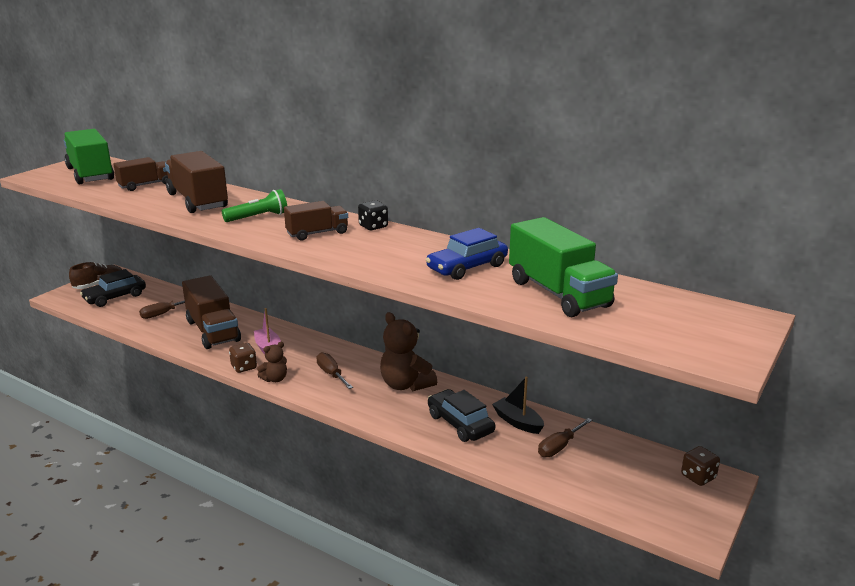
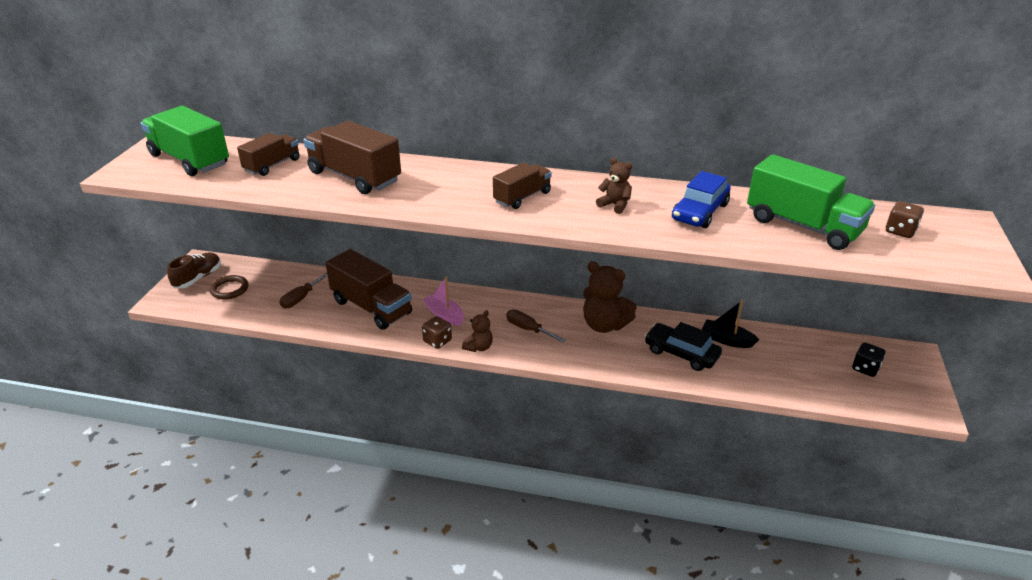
camera: 20 degrees left, 10 degrees up
black car [80,269,146,307] -> brown ring [210,275,249,299]
green flashlight [222,189,287,222] -> none
black dice [358,200,388,230] -> black dice moved to [852,342,886,377]
brown screwdriver [538,418,592,457] -> none
brown dice [681,446,720,486] -> brown dice moved to [886,201,924,238]
none -> brown teddy bear [596,158,632,214]

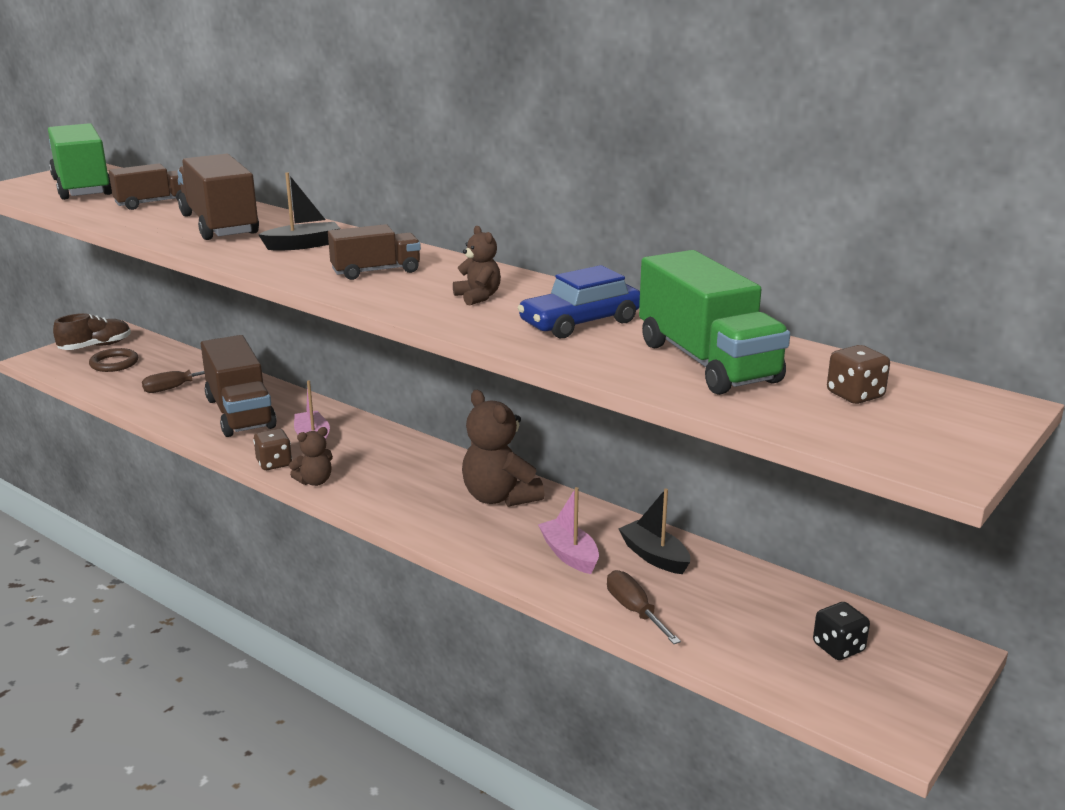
camera: 25 degrees right, 10 degrees down
brown screwdriver [506,309,565,342] -> brown screwdriver moved to [607,570,681,644]
black car [645,322,722,371] -> pink boat [538,487,599,574]
none -> black boat [258,172,341,251]

